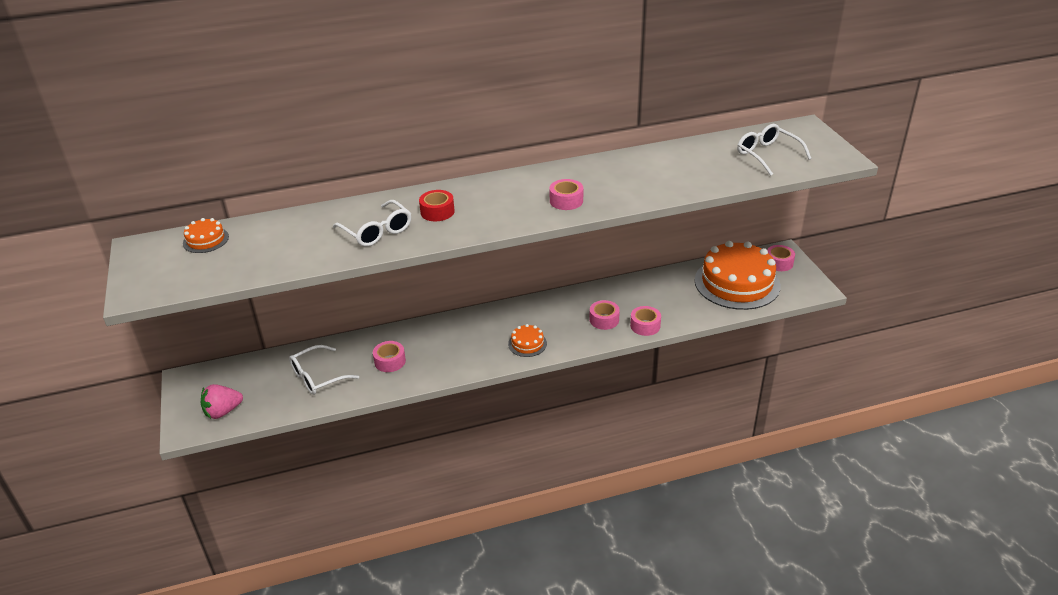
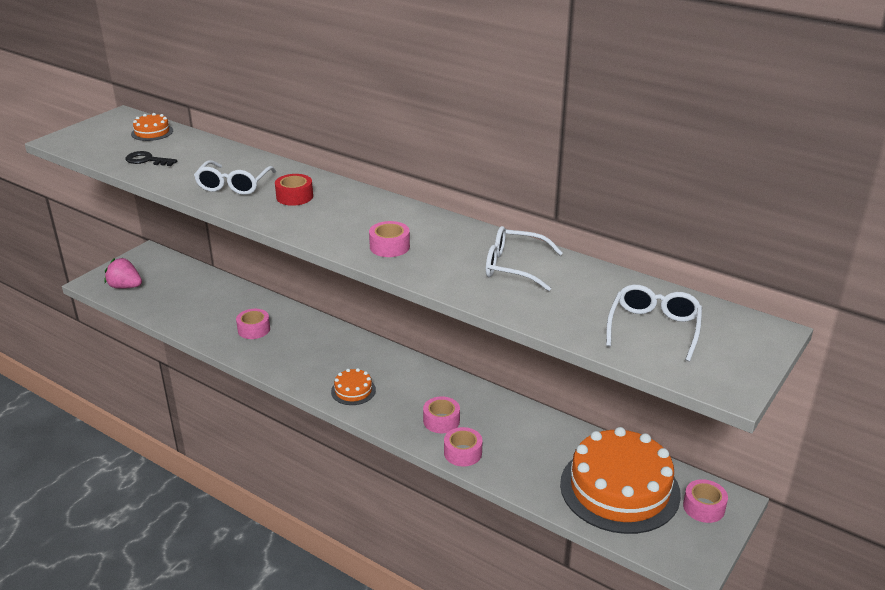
camera: 50 degrees right, 5 degrees down
white glasses [289,345,359,395] -> white glasses moved to [486,226,563,291]
none -> black key [126,151,177,166]

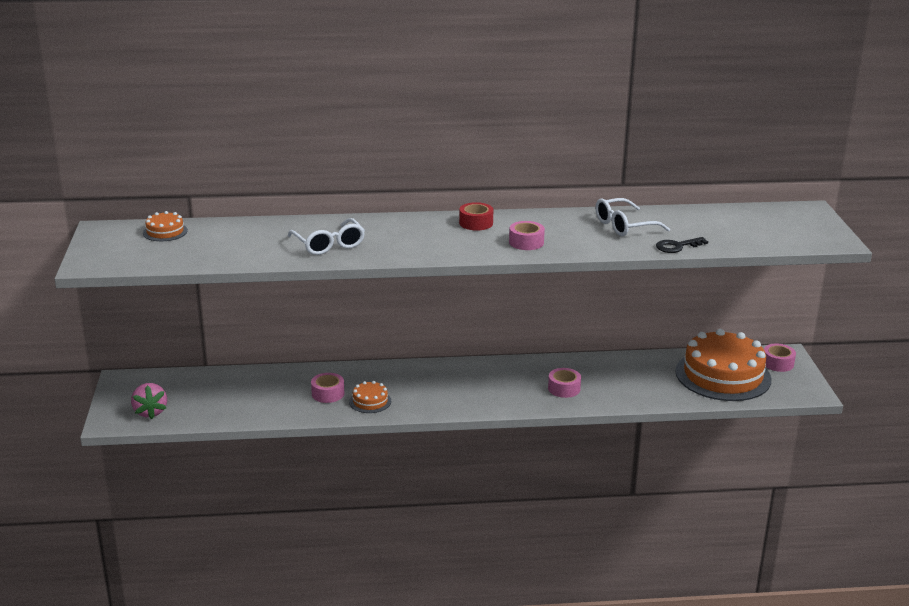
camera: 40 degrees left, 5 degrees down
pink strawberry [105,258,142,289] -> pink strawberry turned 90 degrees counterclockwise [131,383,167,419]
black key [126,151,177,166] -> black key moved to [656,237,708,253]
red tape [275,174,313,206] -> red tape moved to [459,202,493,231]
orange cake [331,368,376,405] -> orange cake moved to [349,381,391,413]
pink tape [444,427,482,466] -> none
white glasses [606,285,702,362] -> none

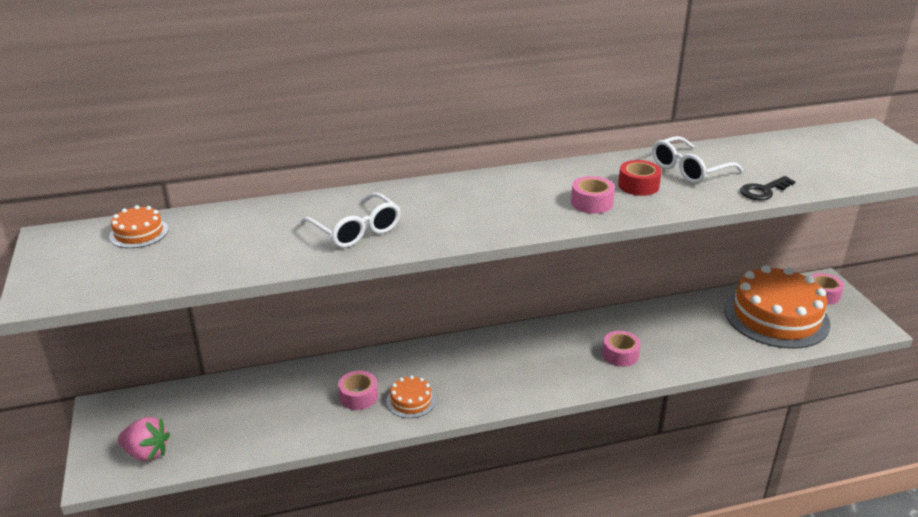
camera: 10 degrees left, 5 degrees up
pink strawberry [131,383,167,419] -> pink strawberry turned 45 degrees counterclockwise [118,417,170,461]
red tape [459,202,493,231] -> red tape moved to [618,160,662,196]

